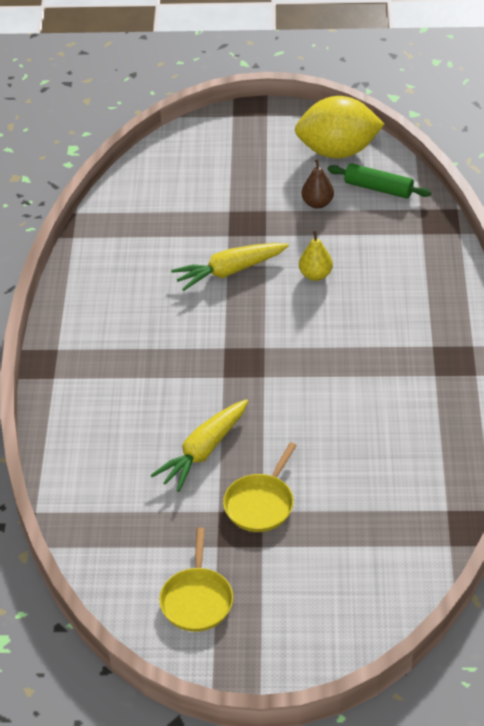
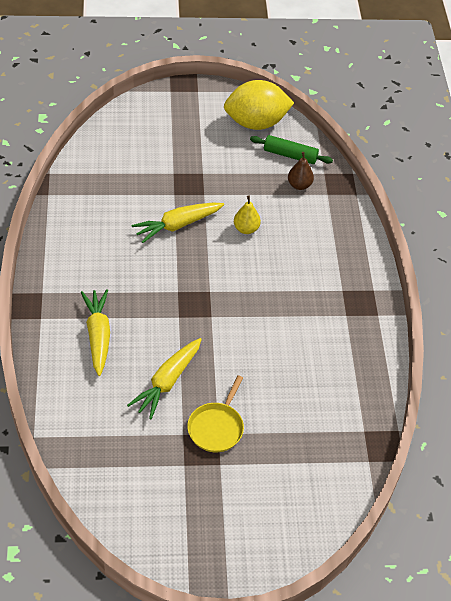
camera: 10 degrees left, 5 degrees up
yellow pan [159,528,233,632] -> none
brown pear [302,159,334,209] -> brown pear moved to [288,152,314,190]
none -> yellow carrot [81,289,110,376]

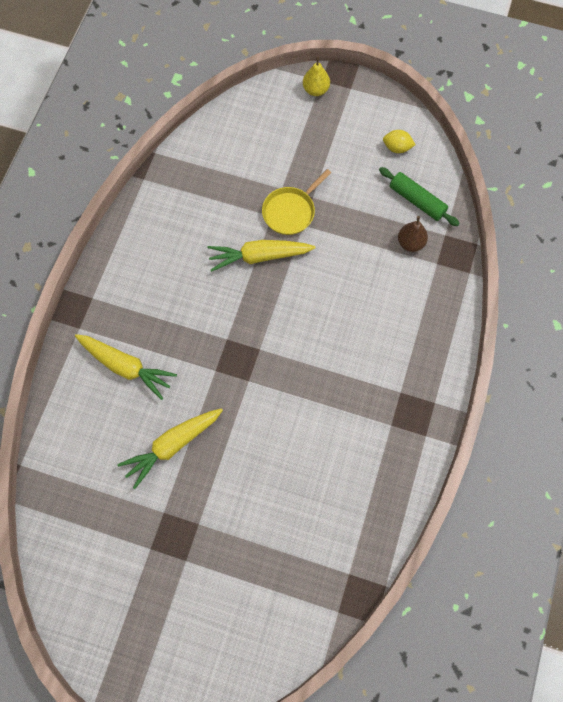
camera: 25 degrees right, 20 degrees up
yellow carrot [81,289,110,376] -> yellow carrot turned 105 degrees clockwise [75,334,177,400]
yellow pan [187,375,244,452] -> yellow pan moved to [262,169,331,235]
yellow lemon [224,80,294,130] -> yellow lemon [383,130,416,153], size x0.41
yellow pear [234,195,261,234] -> yellow pear moved to [303,56,330,96]

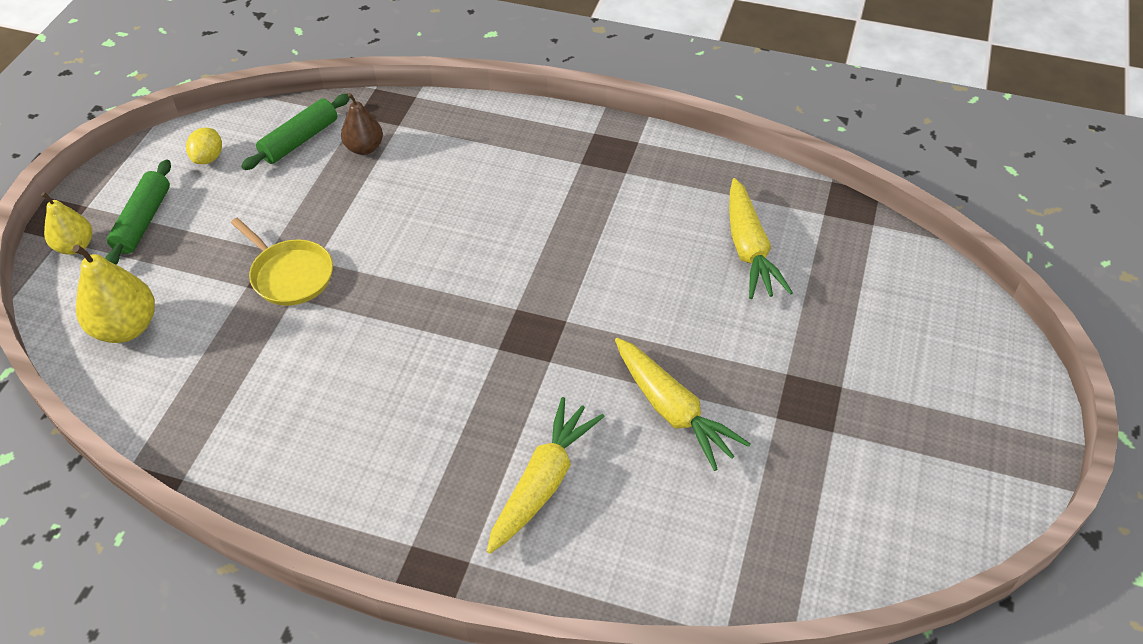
camera: 90 degrees left, 20 degrees down
yellow carrot [207,240,315,272] -> yellow carrot moved to [729,178,793,299]
none -> yellow pear [72,244,155,343]
none -> green rolling pin [105,160,171,265]

